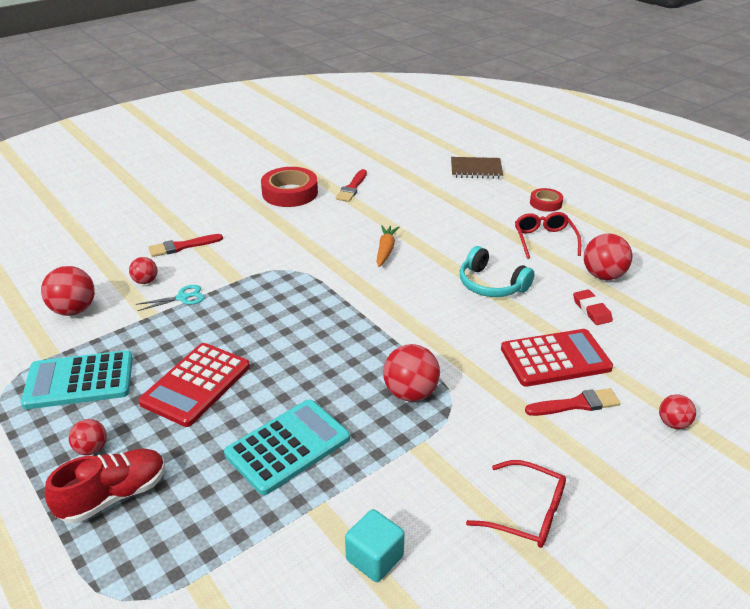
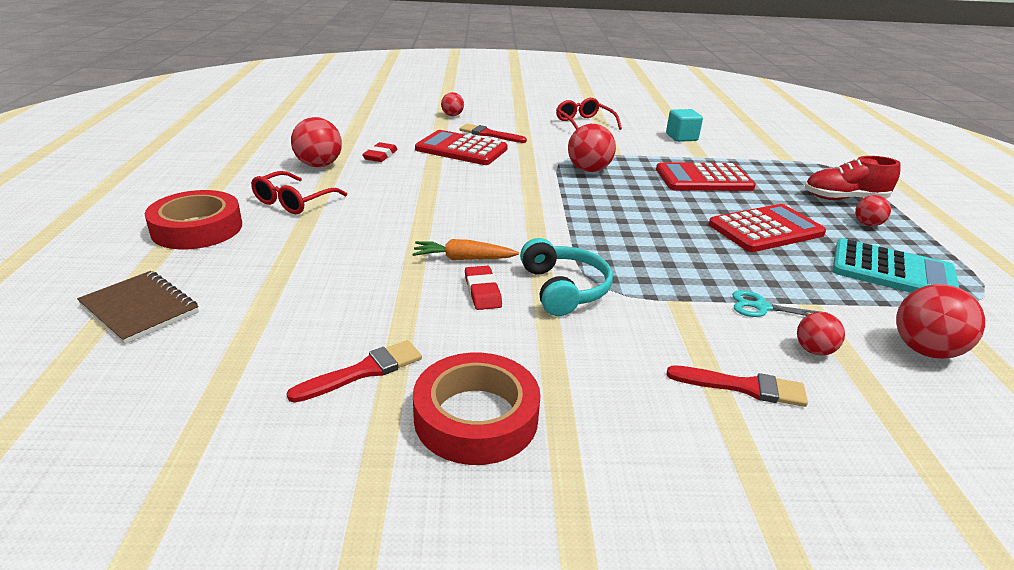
camera: 145 degrees left, 5 degrees down
turquoise calculator [224,399,350,495] -> red calculator [656,162,756,191]
orange carrot [376,225,399,267] -> orange carrot turned 45 degrees clockwise [412,239,519,260]
turquoise headphones [460,246,535,297] -> turquoise headphones moved to [520,238,613,316]
red tape [530,188,563,212] -> red tape [145,190,242,249], size x1.79
none -> red eraser [465,266,502,310]

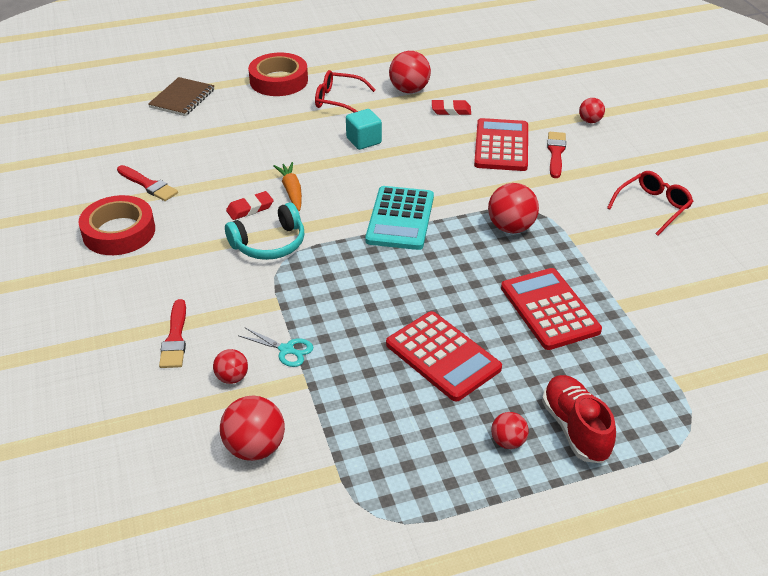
camera: 75 degrees right, 10 degrees up
turquoise cube [666,109,703,142] -> turquoise cube moved to [346,109,382,150]
turquoise scissors [732,290,828,317] -> turquoise scissors turned 120 degrees clockwise [238,328,313,367]
turquoise calculator [833,238,959,293] -> turquoise calculator moved to [365,186,434,250]

